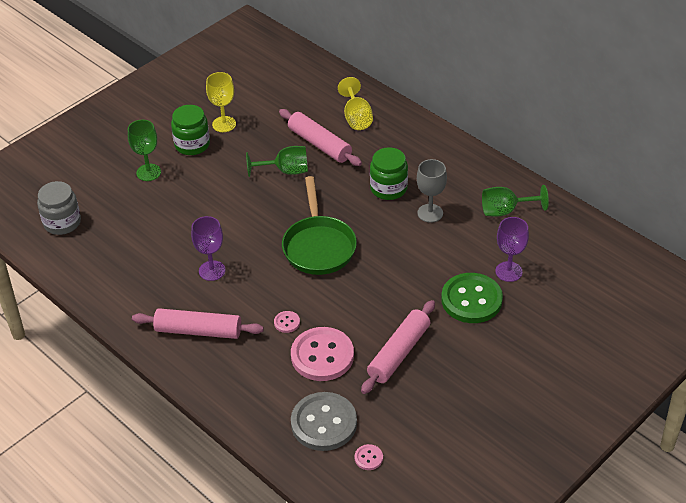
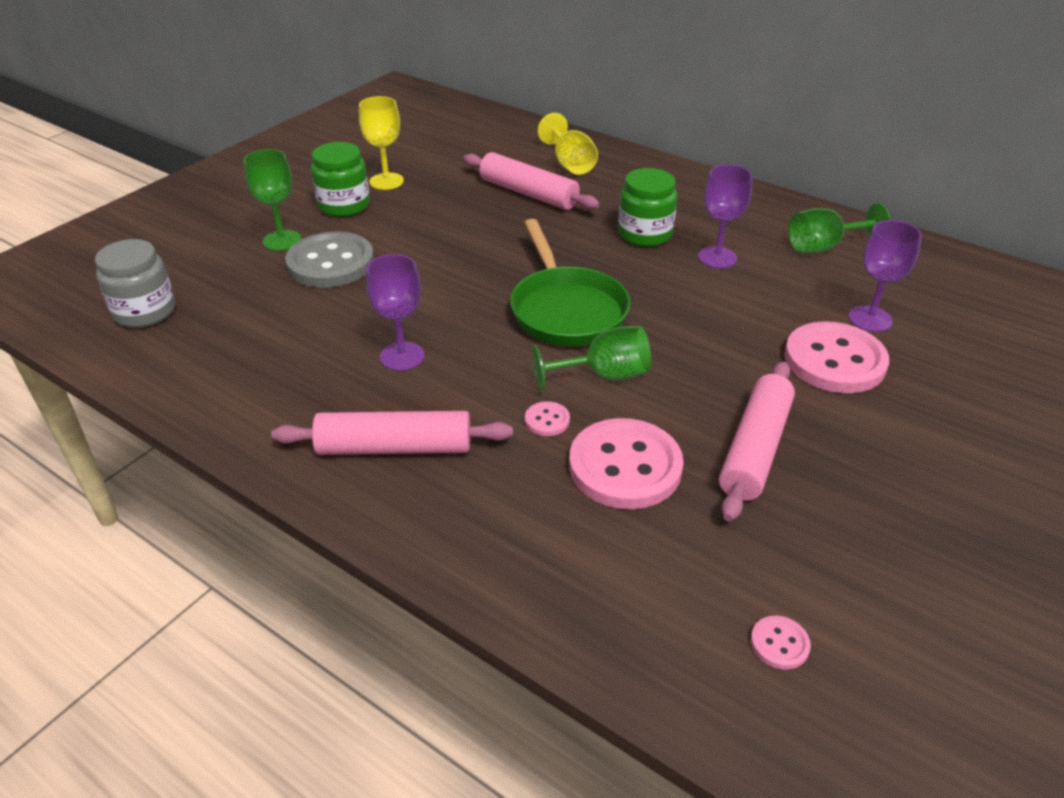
camera: 10 degrees left, 5 degrees down
green goblet [246,146,308,177] -> green goblet moved to [532,326,651,391]
grey button [291,392,357,451] -> grey button moved to [285,231,374,288]
grey goblet [417,159,447,223] -> purple goblet [698,165,752,268]
green button [441,273,503,323] -> pink button [784,321,889,393]

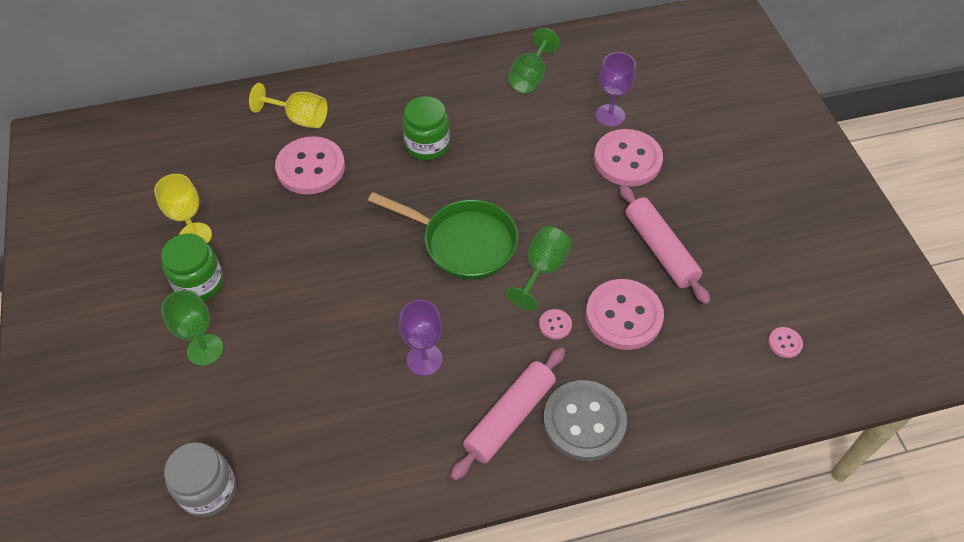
camera: 50 degrees left, 15 degrees up
grey button [285,231,374,288] -> grey button moved to [543,380,627,461]
pink rolling pin [463,152,600,210] -> pink button [275,136,345,194]
purple goblet [698,165,752,268] -> none

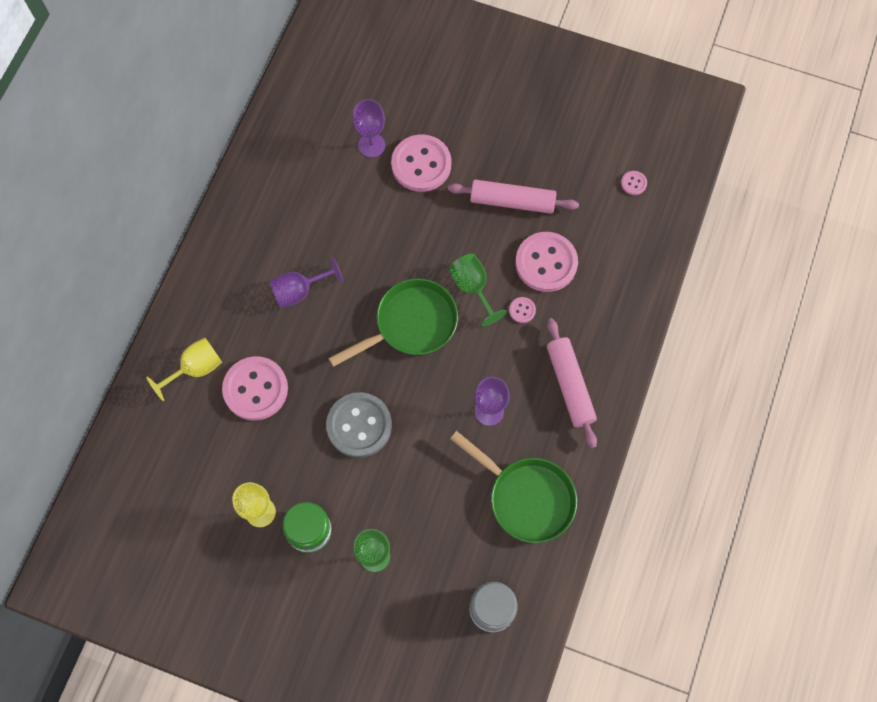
camera: 55 degrees left, 15 degrees up
green jar [402,96,450,160] -> purple goblet [269,256,343,308]
green goblet [508,28,560,94] -> none
grey button [543,380,627,461] -> grey button moved to [326,392,392,458]
none -> green pan [450,431,577,543]

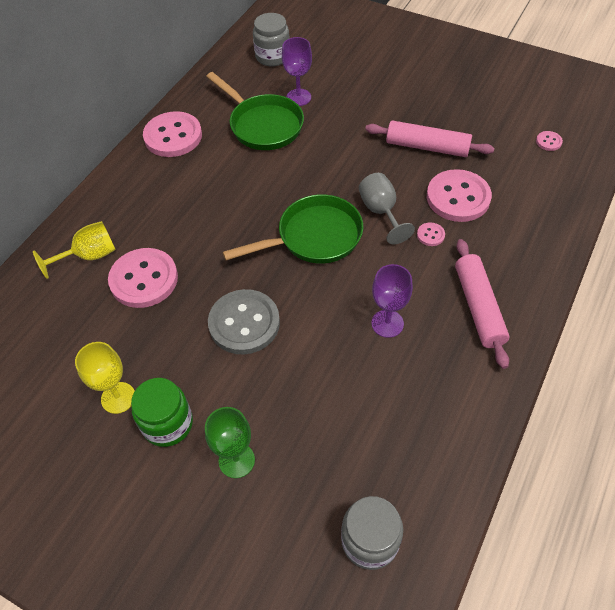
camera: 10 degrees right, 15 degrees down
purple goblet [269,256,343,308] -> none
pink button [391,134,452,192] -> pink button moved to [143,111,202,157]
green goblet [449,254,507,326] -> grey goblet [359,173,415,244]
green pan [450,431,577,543] -> green pan moved to [206,72,304,150]
none -> grey jar [253,13,290,66]

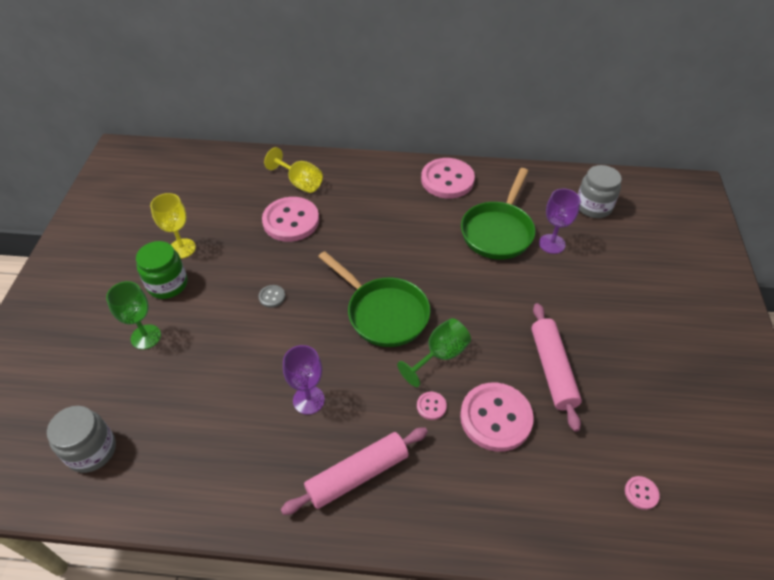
camera: 65 degrees right, 5 degrees down
grey button [208,289,280,355] -> grey button [259,285,285,308], size x0.42
grey goblet [359,173,415,244] -> green goblet [397,318,471,387]

